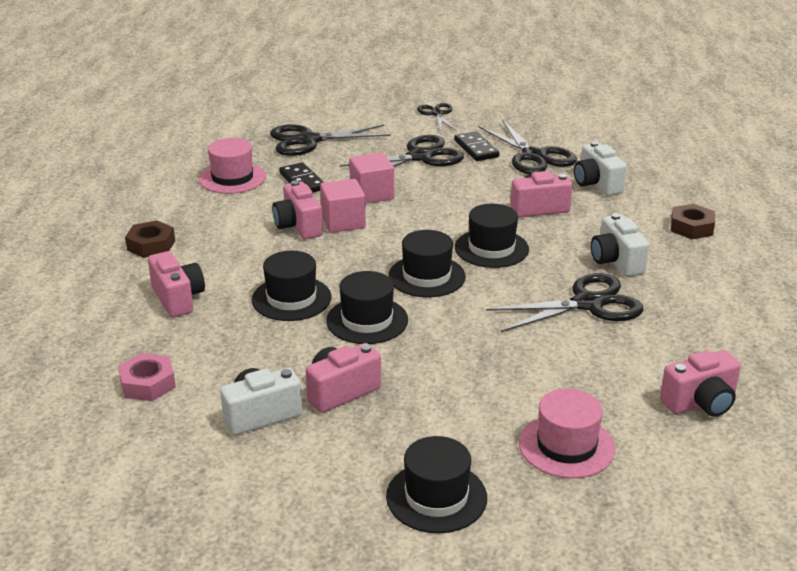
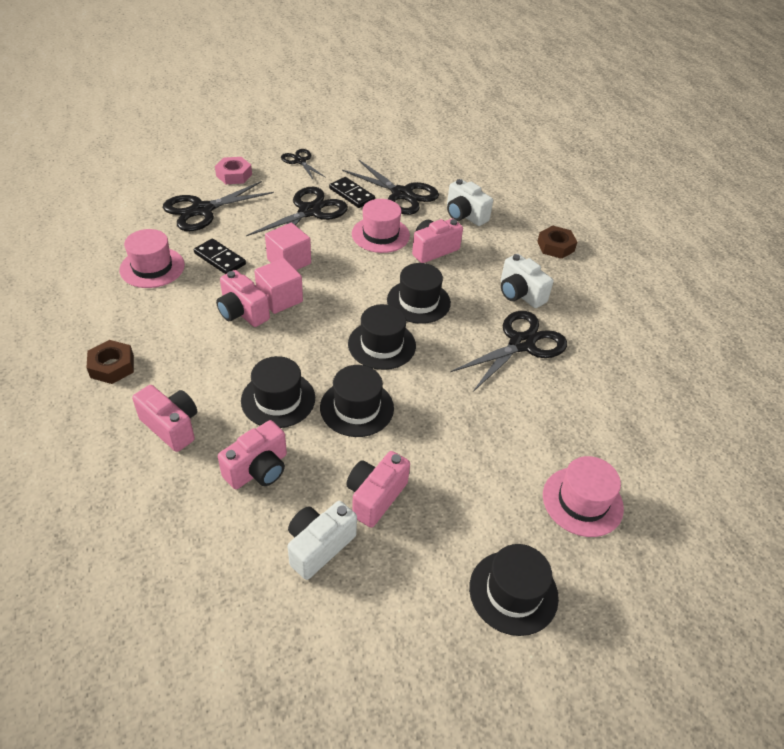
camera: 25 degrees left, 15 degrees up
pink nut [118,353,176,401] -> pink nut moved to [215,157,252,184]
pink camera [660,350,741,417] -> pink camera moved to [218,420,287,489]
none -> pink hat [352,199,410,253]

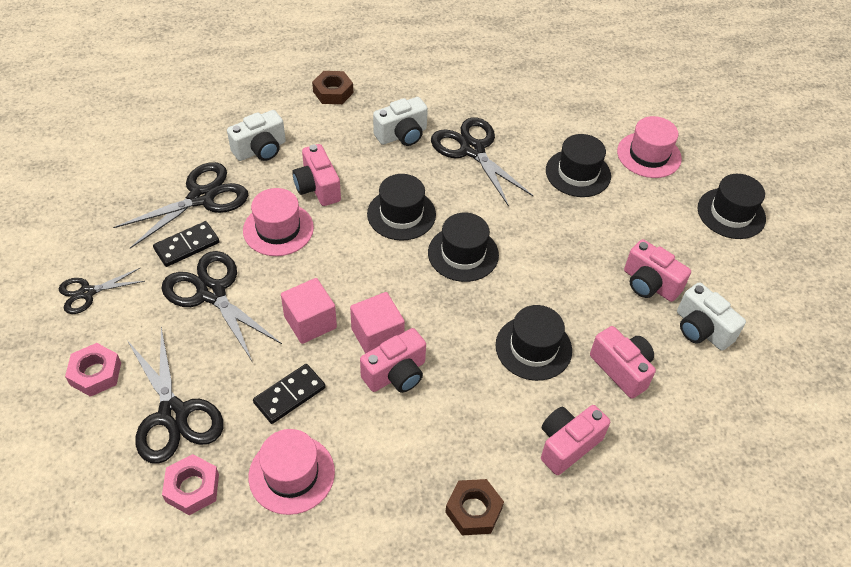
camera: 80 degrees left, 5 degrees up
black hat [320,365,394,437] -> black hat moved to [546,134,611,197]
none -> pink nut [162,454,219,515]

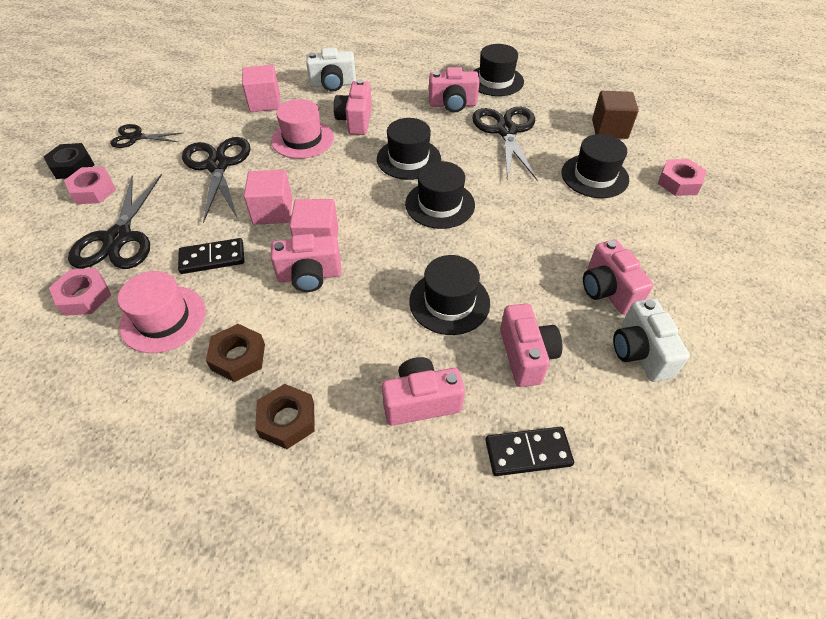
camera: 30 degrees right, 0 degrees up
black scissors [113,162,248,249] -> pink cube [242,65,281,112]
black domino [153,221,219,267] -> black domino moved to [485,427,574,476]
brown nut [312,71,353,104] -> brown nut moved to [206,324,265,382]
white camera [373,97,428,146] -> pink camera [429,67,480,113]
pink hat [617,116,682,178] -> pink nut [658,159,706,196]
black hat [698,174,766,239] -> black hat moved to [473,44,524,96]
none -> black nut [43,143,95,179]
none -> brown cube [592,91,639,139]

